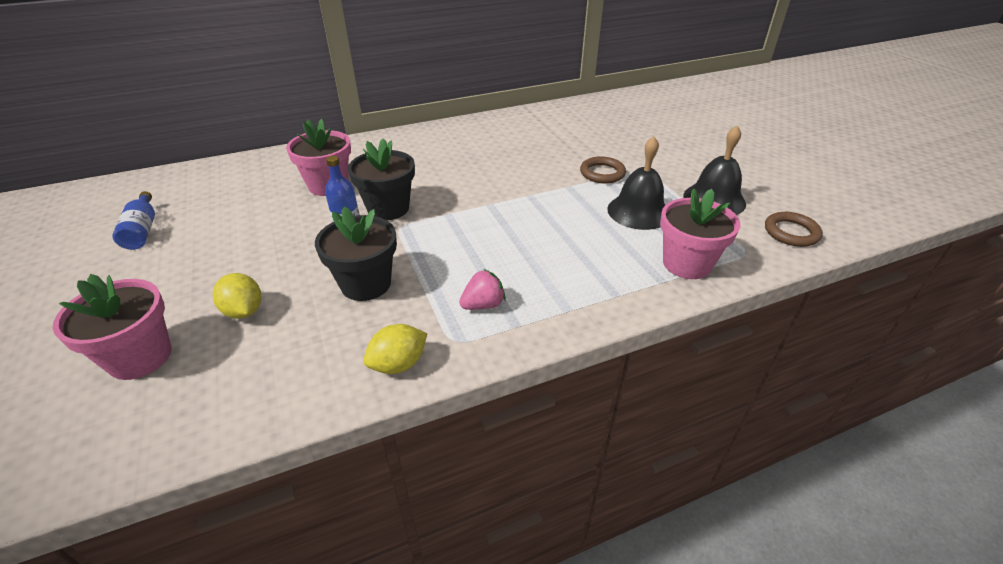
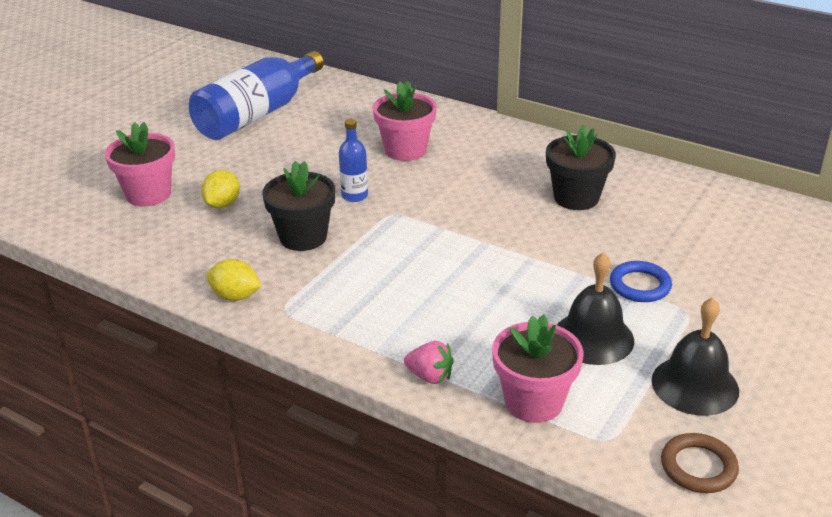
camera: 55 degrees right, 5 degrees down
blue bottle [112,191,155,250] -> blue bottle [189,51,324,140], size x2.15
black flower pot [348,138,415,220] -> black flower pot moved to [546,125,616,210]
pink strawberry [459,269,506,310] -> pink strawberry moved to [404,341,454,384]
brown ring [580,156,626,184] -> blue ring [610,261,672,302]

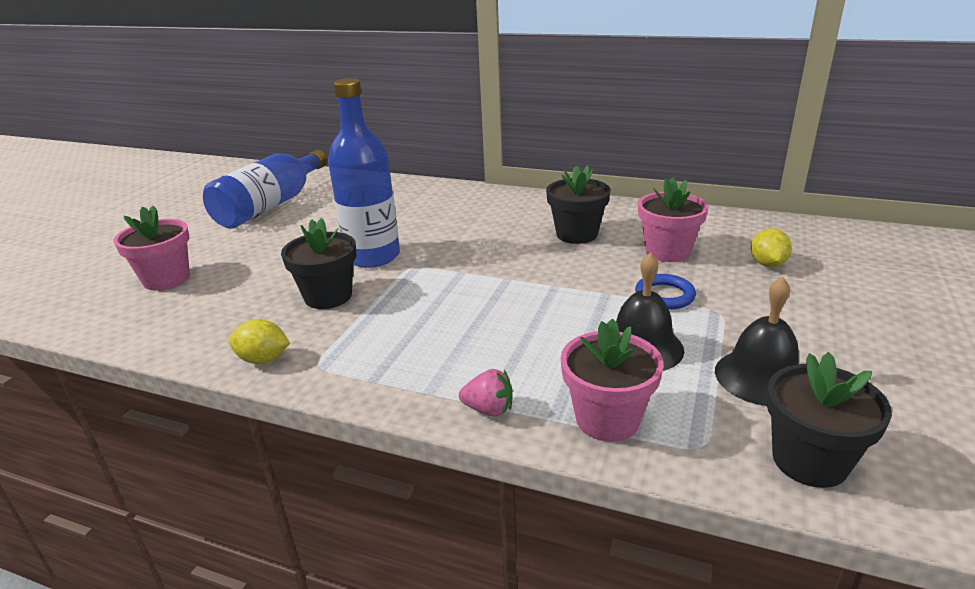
camera: 10 degrees left, 5 degrees down
yellow lemon [201,170,240,208] -> yellow lemon moved to [751,228,792,267]
blue bottle [339,119,368,202] -> blue bottle [328,78,400,268], size x2.15
pink flower pot [373,81,437,161] -> pink flower pot moved to [638,177,709,262]
brown ring [661,433,739,493] -> black flower pot [766,352,892,488]

